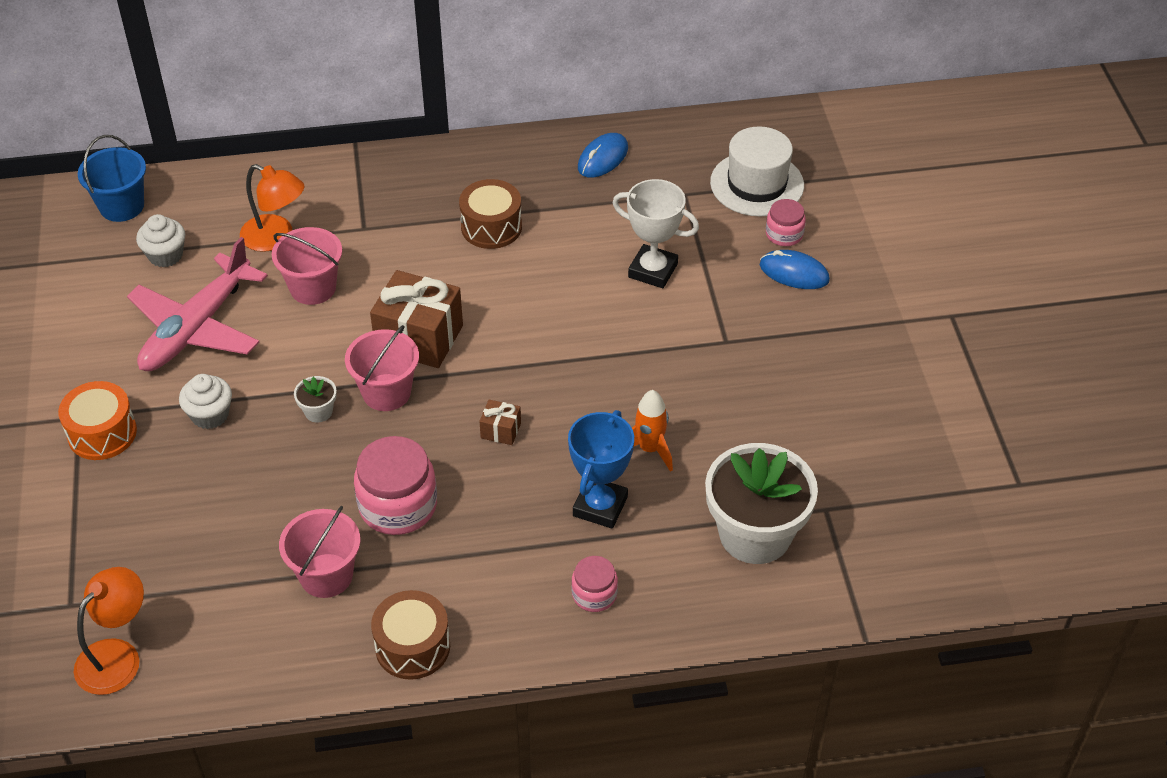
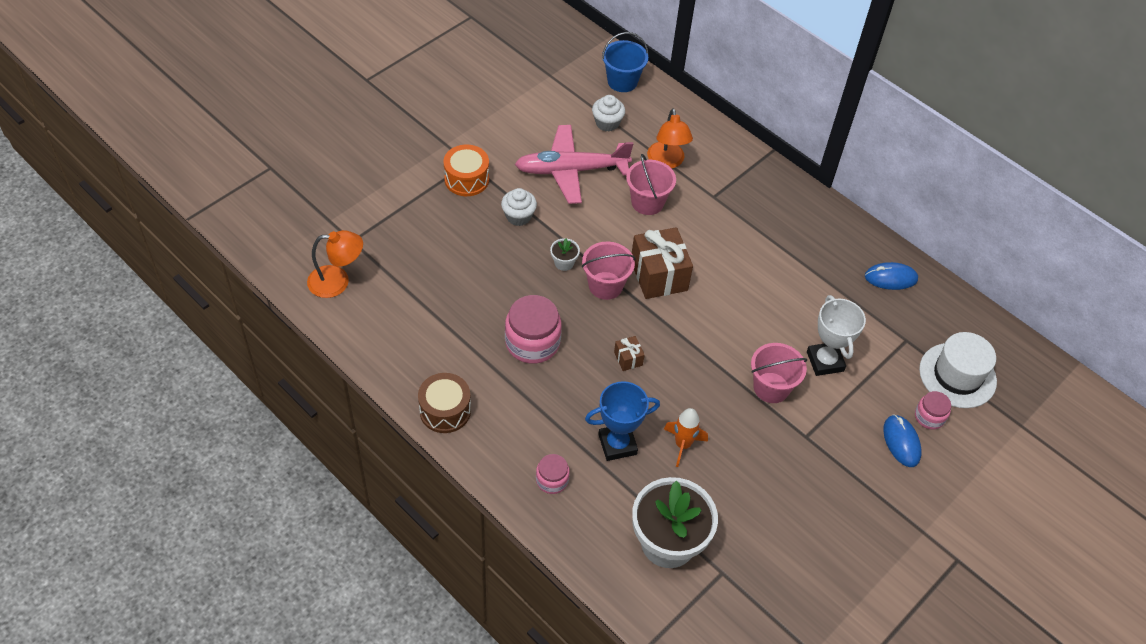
camera: 50 degrees right, 5 degrees up
pink bucket [279,506,360,598] -> pink bucket moved to [751,343,807,403]
brown drum [459,179,522,249] -> none

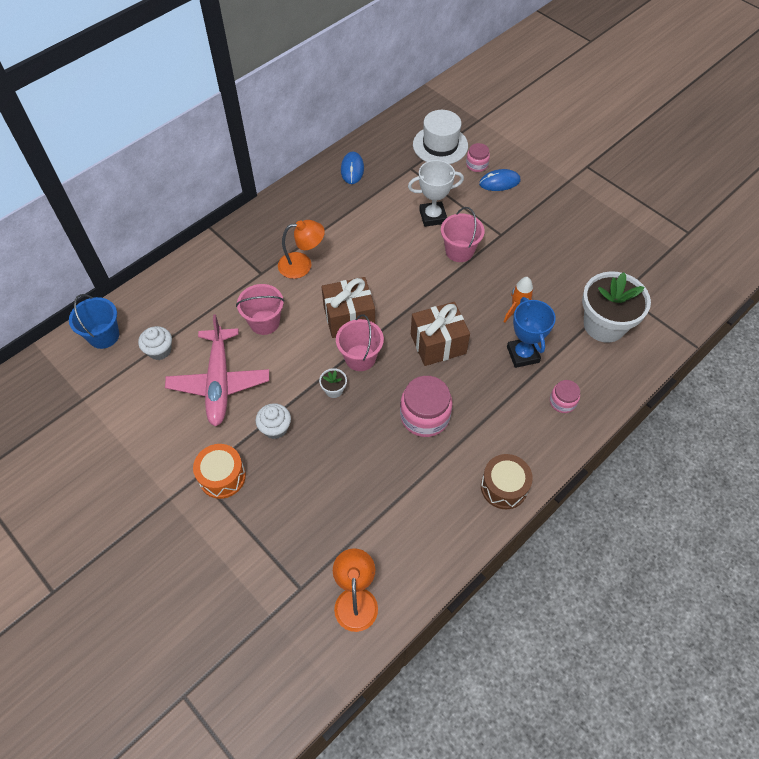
camera: 85 degrees left, 5 degrees up
brown gift [614,336,645,371] -> brown gift [411,302,470,366], size x2.18
orange lamp [647,109,693,169] -> orange lamp moved to [278,220,325,279]

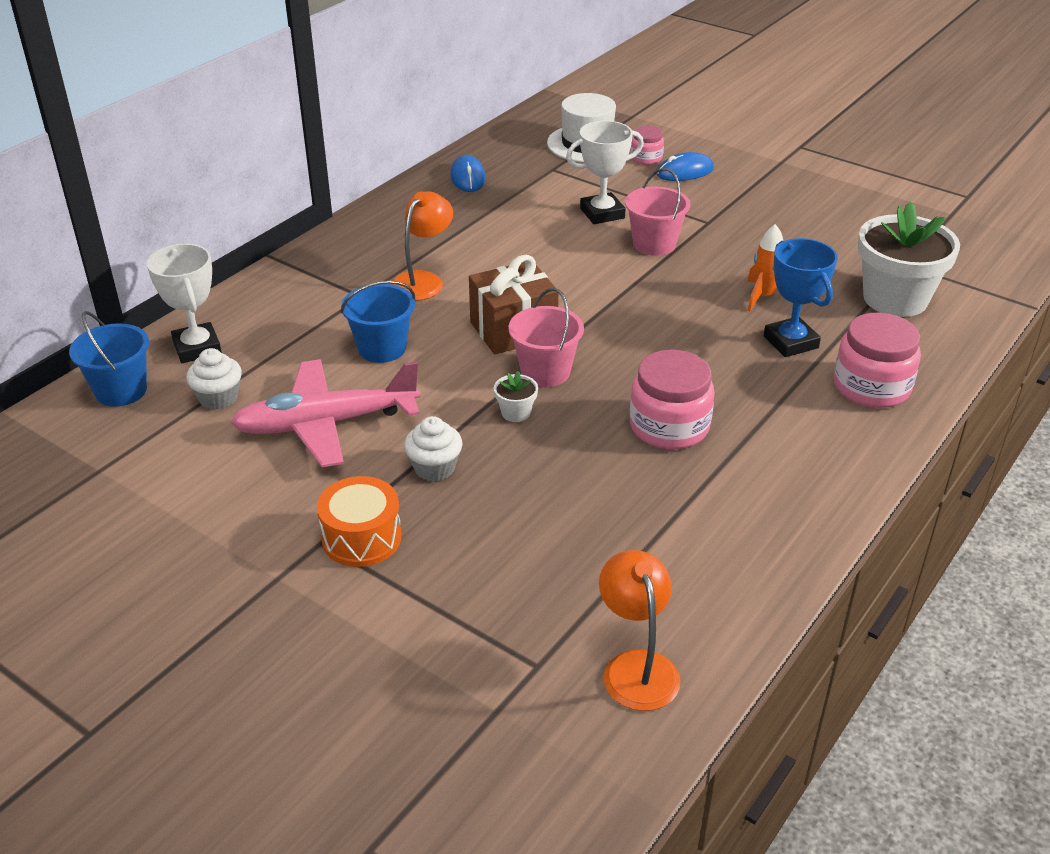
camera: 10 degrees left, 20 degrees down
pink plane [165,314,269,427] -> pink plane turned 90 degrees clockwise [230,359,420,467]
pink bucket [236,284,284,335] -> blue bucket [341,281,416,363]
orange lamp [278,220,325,279] -> orange lamp turned 45 degrees counterclockwise [391,191,453,301]
brown gift [411,302,470,366] -> none
brown drum [481,454,533,509] -> none
pink jar [550,380,580,413] -> pink jar [834,313,921,408], size x1.81
none -> white trophy [147,244,222,363]

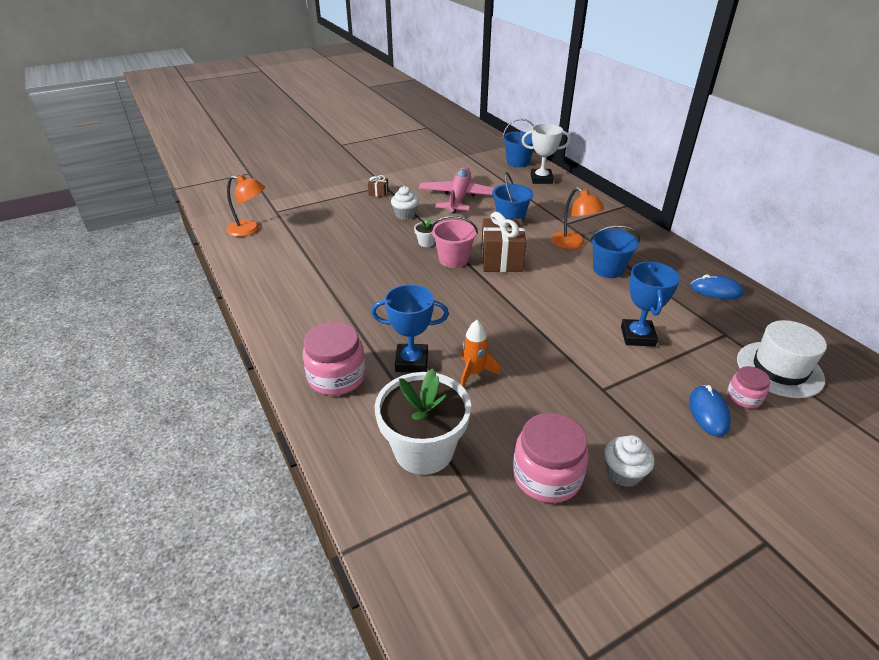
camera: 115 degrees right, 0 degrees up
white cupcake [186,348,242,410] -> white cupcake moved to [604,435,654,487]
orange drum [317,476,402,567] -> brown gift [368,175,389,197]
white trophy [566,121,644,224] -> blue trophy [621,262,680,347]
pink bucket [625,168,690,256] -> none
pink jar [630,350,715,449] -> pink jar moved to [513,413,589,503]
none -> blue bucket [590,225,640,278]

